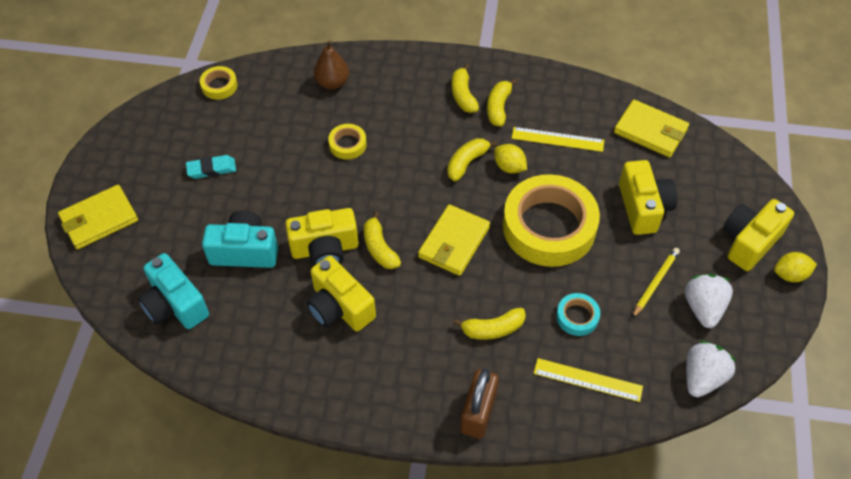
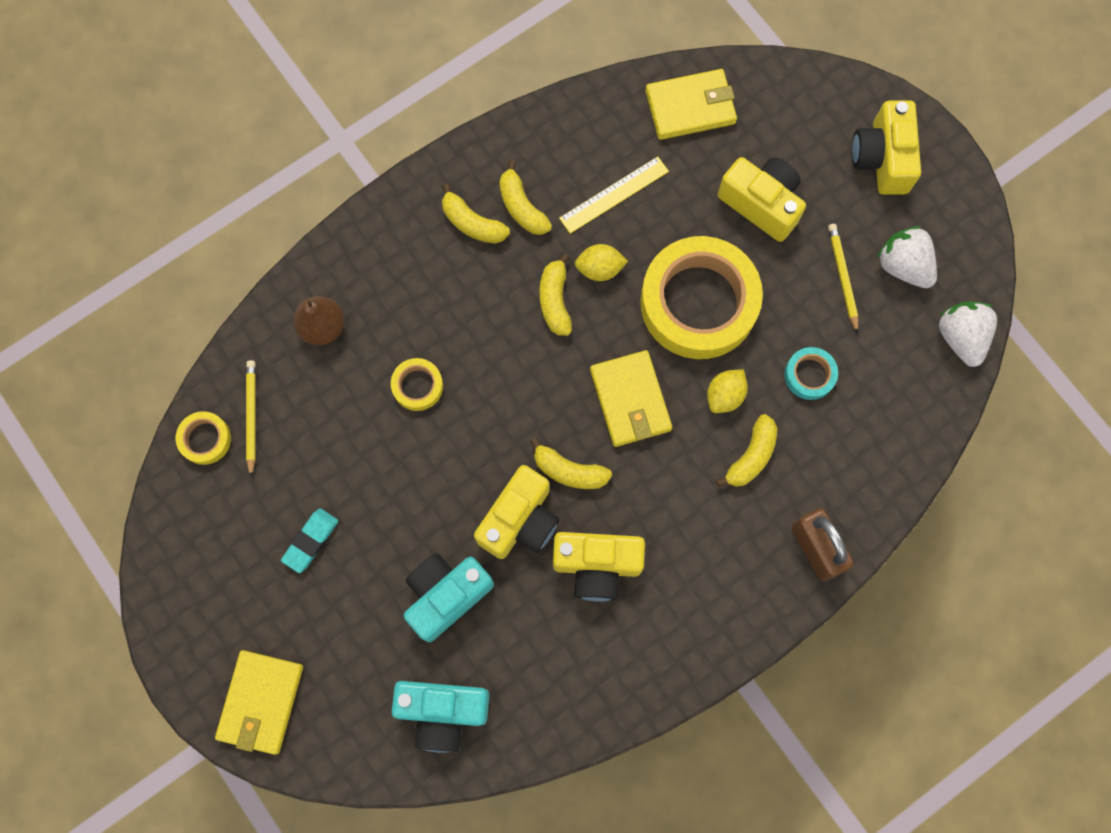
camera: 45 degrees left, 20 degrees up
yellow ruler [534,358,643,402] -> none
yellow lemon [774,252,817,282] -> yellow lemon moved to [707,369,748,413]
none -> yellow pencil [246,360,256,477]

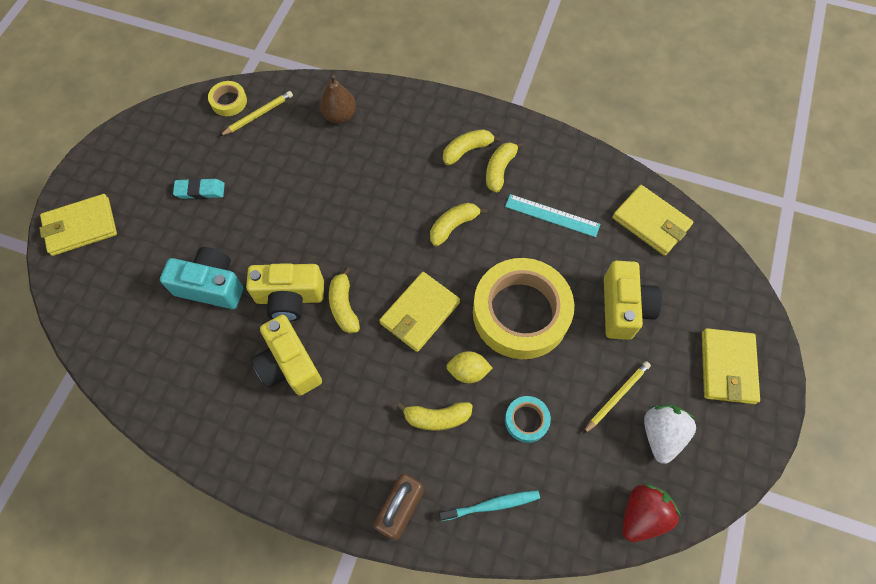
camera: 55 degrees right, 10 degrees down
yellow tape [391,358,443,411] -> none
turquoise camera [392,681,490,753] -> none
yellow banana [442,184,510,244] -> yellow banana turned 60 degrees clockwise [443,129,501,165]
yellow ruler [559,156,669,234] -> turquoise ruler [505,194,600,237]
yellow lemon [575,244,628,281] -> none
yellow camera [852,100,921,195] -> yellow wallet [702,328,760,404]
white strawberry [939,301,997,367] -> red strawberry [622,483,681,542]
none -> turquoise toothbrush [439,490,540,521]

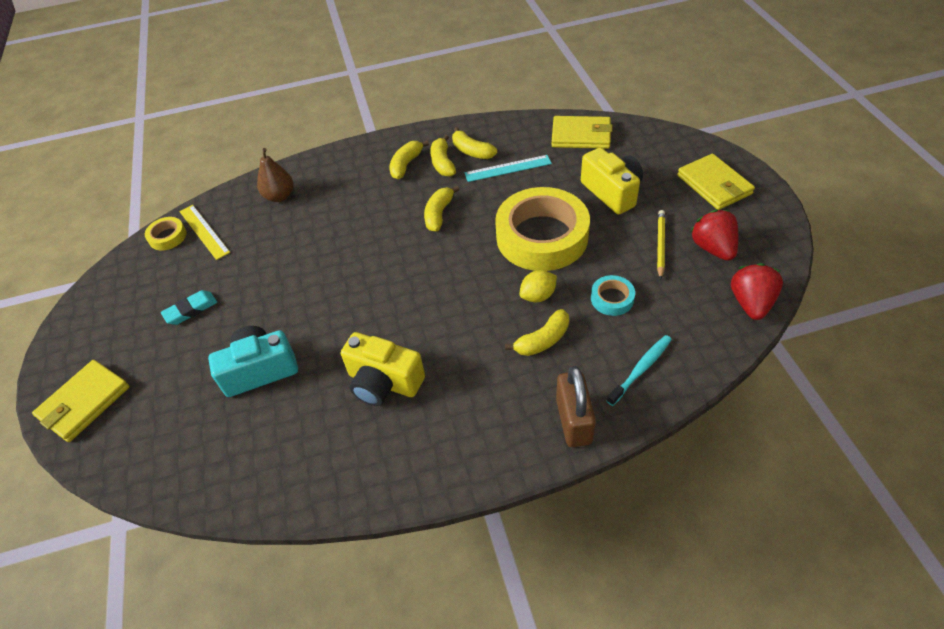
camera: 30 degrees left, 15 degrees down
yellow pencil [220,91,293,136] -> yellow ruler [180,205,230,260]
yellow camera [246,263,324,322] -> none
yellow banana [329,267,360,333] -> yellow banana moved to [452,127,497,159]
yellow wallet [379,272,460,352] -> none
white strawberry [644,405,696,464] -> red strawberry [691,210,738,261]

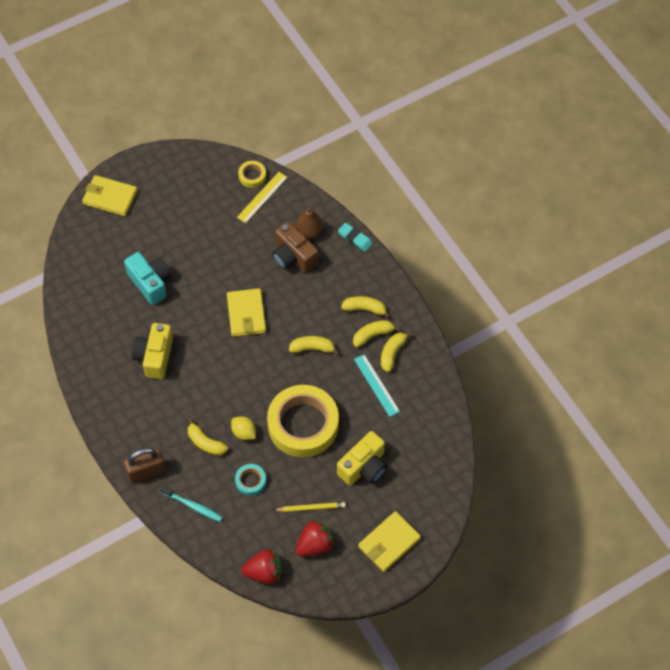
camera: 70 degrees right, 10 degrees up
turquoise eraser [161,290,217,325] -> turquoise eraser moved to [338,223,373,252]
yellow wallet [551,116,612,149] -> yellow wallet moved to [227,288,266,337]
none -> brown camera [272,222,319,273]

